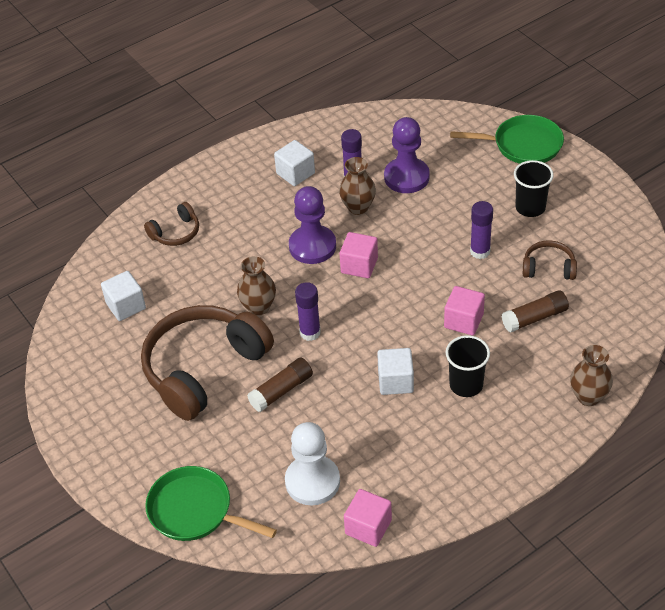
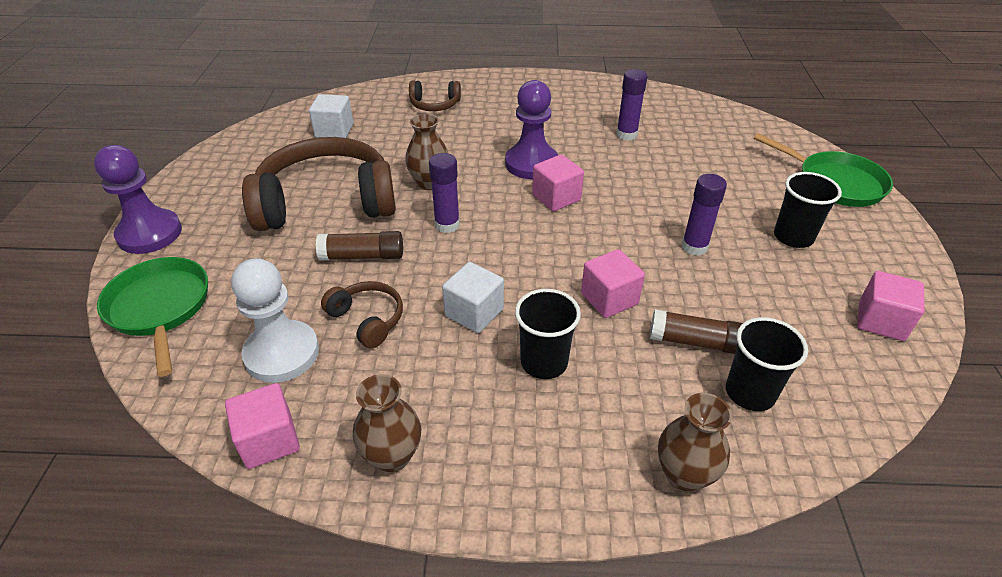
camera: 35 degrees right, 5 degrees down
white cube [274,140,315,186] -> none
brown vase [339,157,376,215] -> brown vase moved to [353,374,421,472]
purple pawn [384,117,430,193] -> purple pawn moved to [94,145,182,254]
brown headphones [523,240,577,280] -> brown headphones moved to [321,281,403,348]
none -> black cup [726,317,808,411]
none -> pink cube [857,271,925,341]

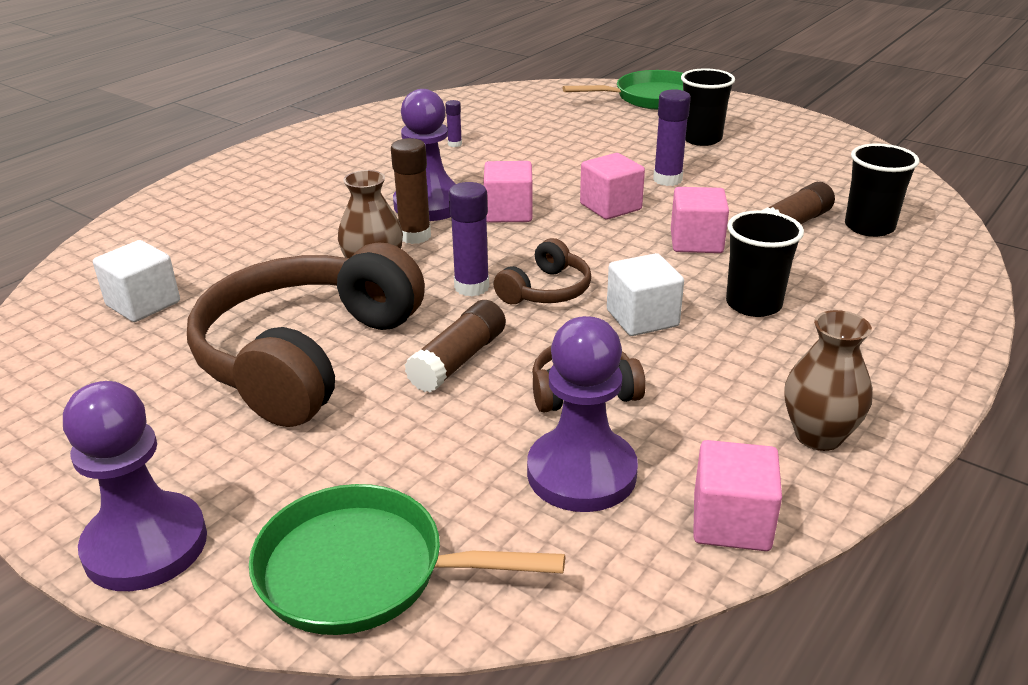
camera: 55 degrees left, 10 degrees down
white pawn [231,258,319,383] -> purple pawn [527,316,638,512]
brown headphones [409,81,461,111] -> brown headphones moved to [494,238,592,304]
purple glue stick [616,69,647,141] -> purple glue stick [446,100,462,147], size x0.54
brown vase [658,393,732,492] -> none
pink cube [857,271,925,341] -> pink cube moved to [580,153,645,220]
none -> brown glue stick [391,138,431,244]

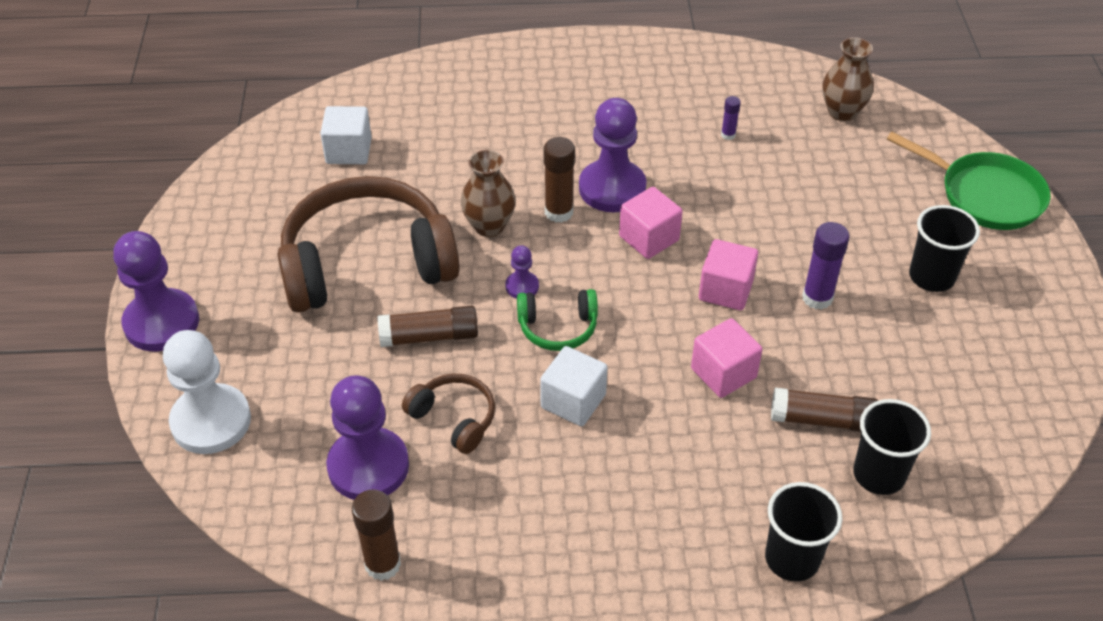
camera: 50 degrees right, 15 degrees up
green pan [249,484,565,635] -> white pawn [163,330,251,454]
purple glue stick [449,182,489,296] -> purple pawn [505,245,539,299]
brown headphones [494,238,592,304] -> green headphones [517,289,598,351]
pink cube [693,440,782,551] -> brown glue stick [352,489,401,581]
black cup [726,210,804,317] -> black cup moved to [765,482,842,582]
brown vase [784,310,873,451] -> brown vase moved to [823,37,874,121]

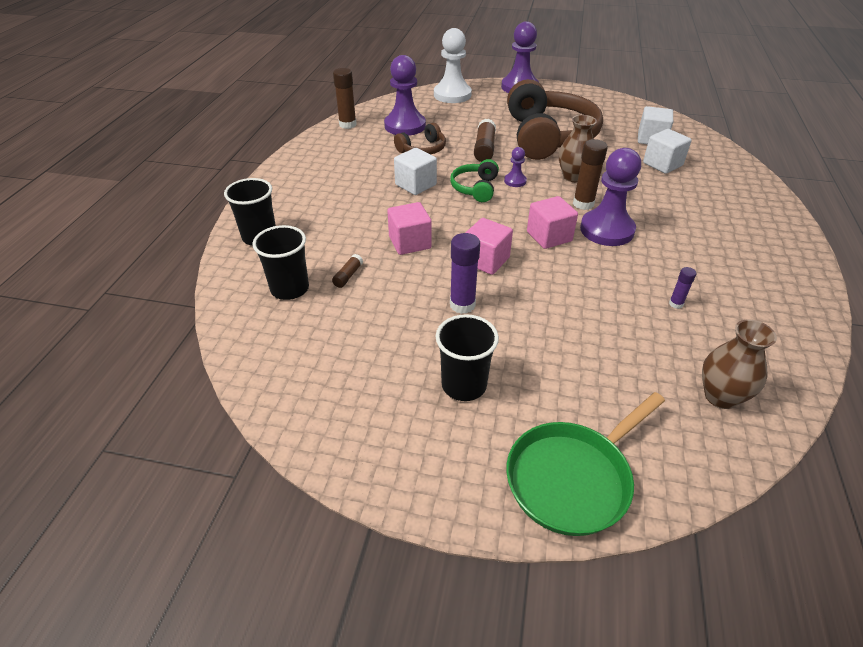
camera: 105 degrees right, 5 degrees down
brown glue stick [771,388,879,432] -> brown glue stick [332,254,363,288], size x0.54
none -> white cube [643,129,692,174]

